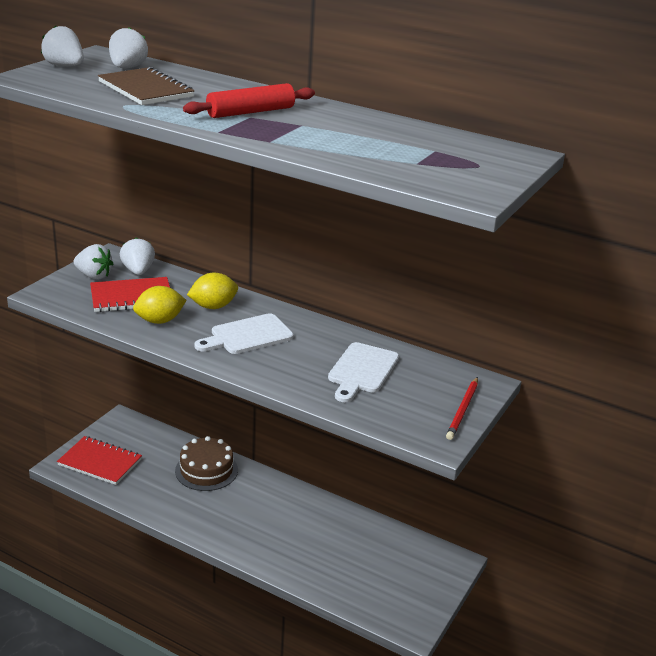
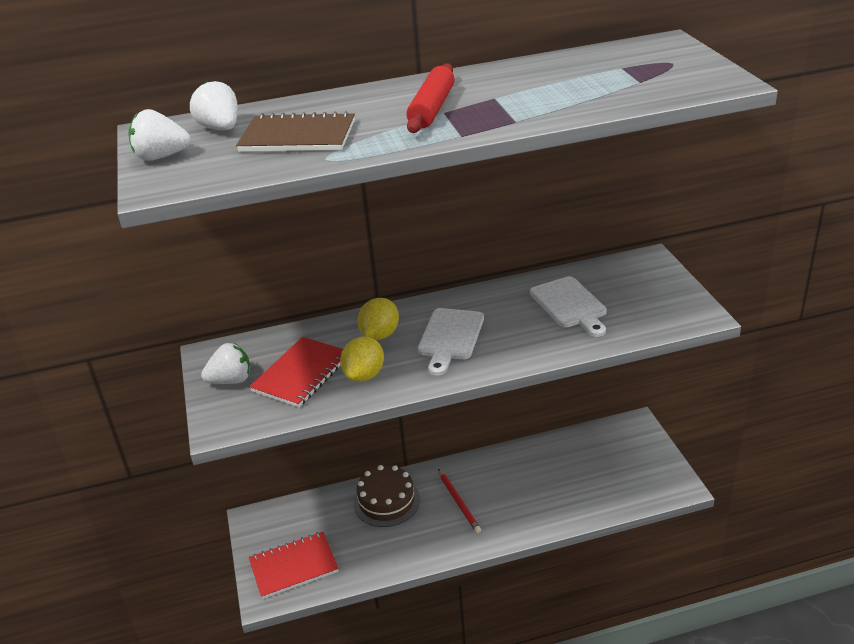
camera: 40 degrees left, 5 degrees up
white strawberry [120,237,155,275] -> none
red pencil [446,377,478,440] -> red pencil moved to [438,469,481,533]

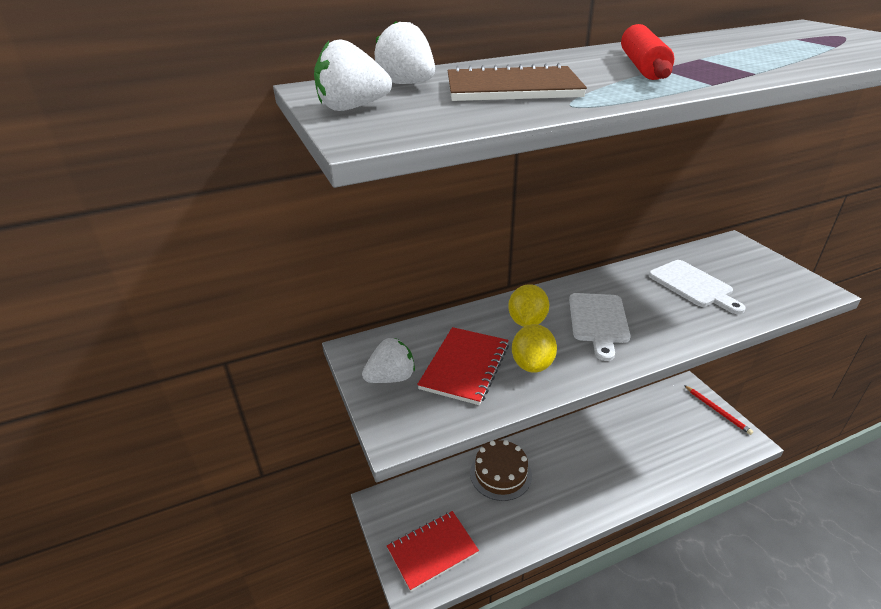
camera: 10 degrees left, 0 degrees up
red pencil [438,469,481,533] -> red pencil moved to [684,385,753,435]

